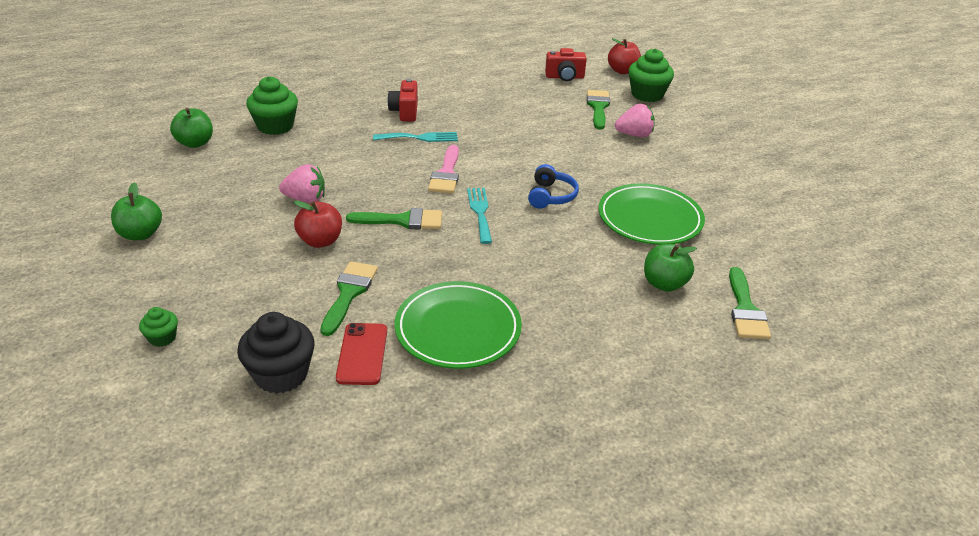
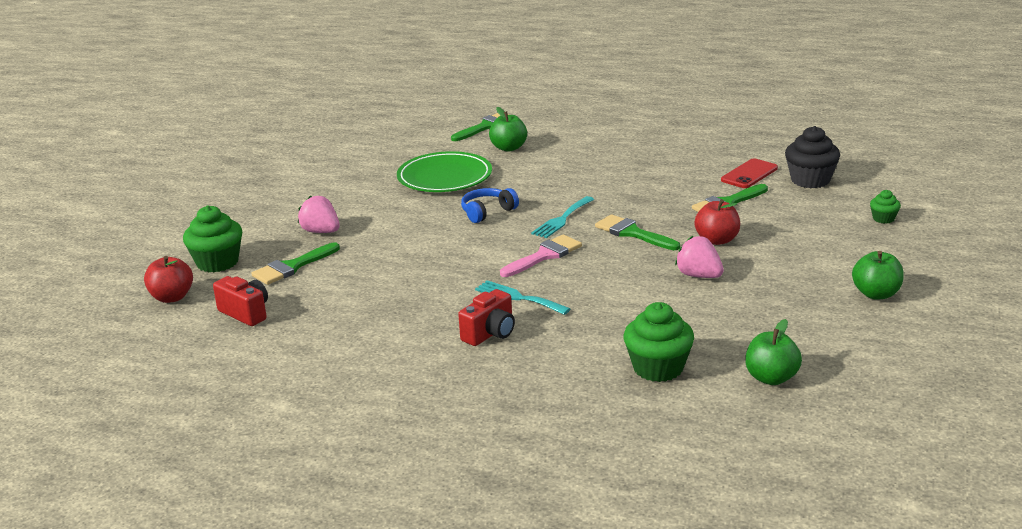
camera: 135 degrees left, 10 degrees down
green plate [394,281,522,369] -> none

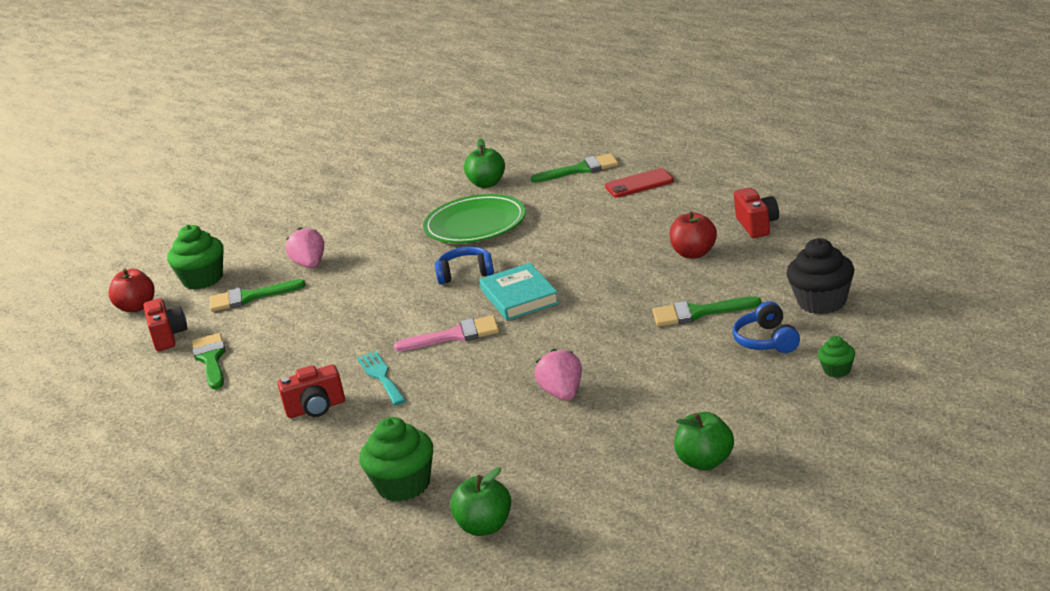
camera: 35 degrees right, 0 degrees up
green apple [489,107,527,152] -> green apple moved to [464,138,505,188]
turquoise fork [531,196,594,238] -> turquoise book [479,263,559,321]
green brush [595,214,680,250] -> green brush moved to [192,333,226,389]
red apple [694,199,740,245] -> red apple moved to [669,212,717,258]
red phone [721,158,778,188] -> red phone moved to [605,168,674,198]
none -> blue headphones [733,301,800,353]
none -> red camera [734,187,779,238]

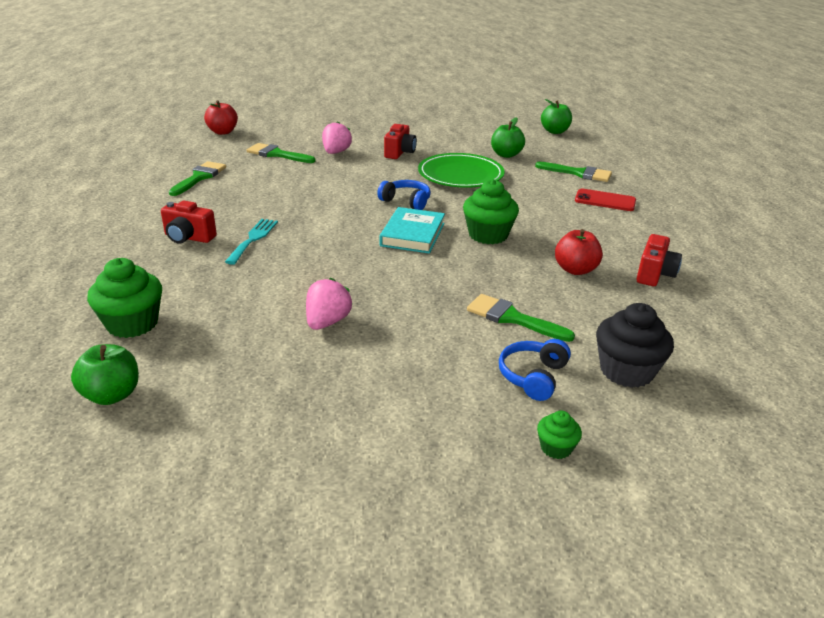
camera: 30 degrees right, 5 degrees up
red camera [143,298,187,351] -> red camera moved to [384,124,417,159]
green cupcake [167,225,224,290] -> green cupcake moved to [463,179,519,244]
pink brush [394,315,499,351] -> none
green apple [674,412,734,470] -> green apple moved to [541,99,572,134]

